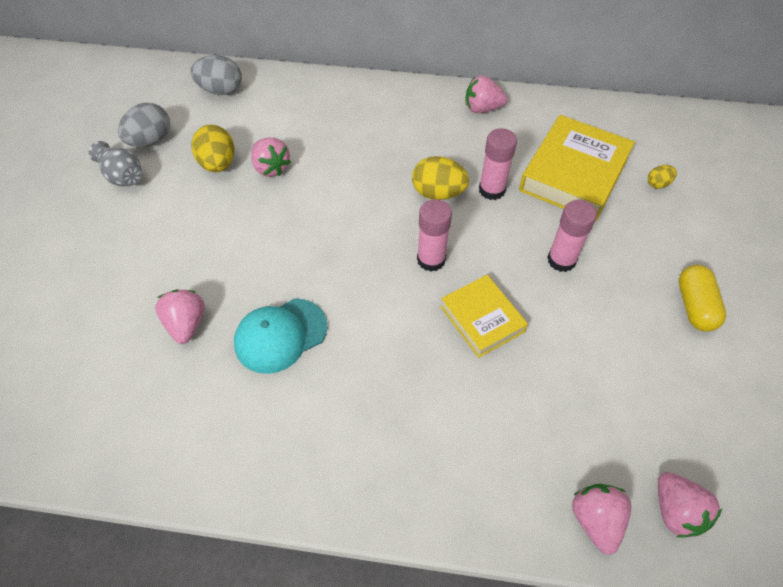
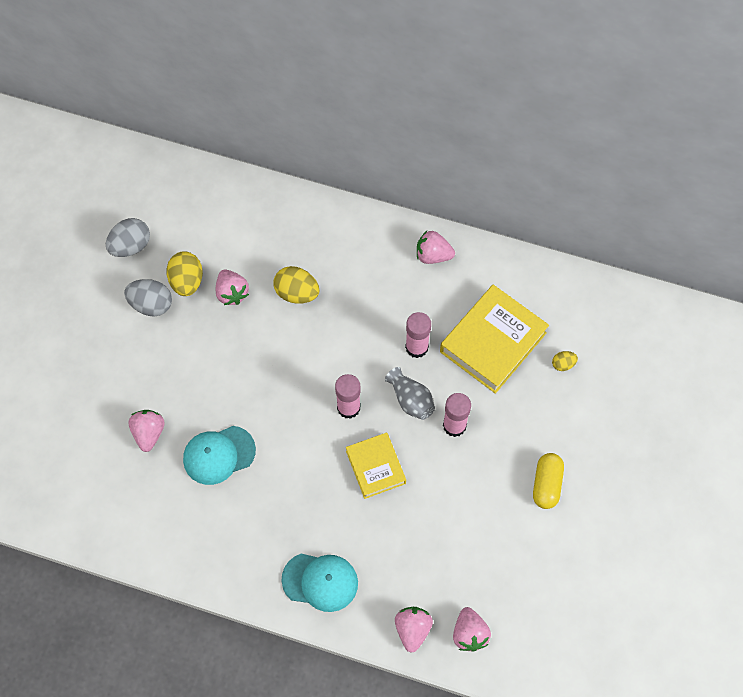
camera: 10 degrees right, 10 degrees up
grey vase [88,141,142,186] -> grey vase moved to [385,367,435,420]
grey egg [190,55,242,95] -> grey egg moved to [124,279,172,317]
yellow egg [412,156,469,200] -> yellow egg moved to [274,266,319,304]
none -> turquoise cap [282,554,358,612]

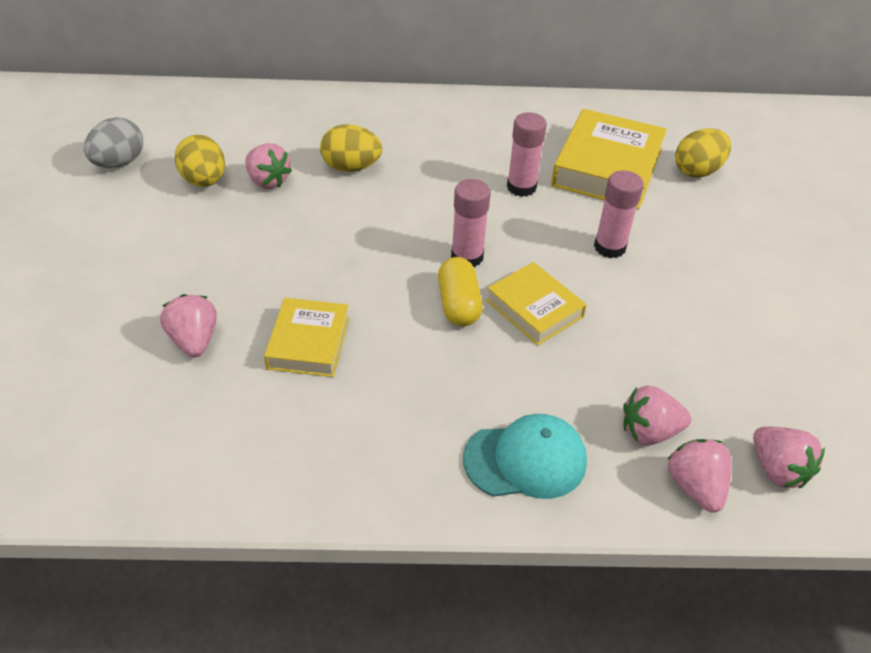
camera: 20 degrees left, 20 degrees down
grey egg [124,279,172,317] -> none
turquoise cap [183,426,256,485] -> yellow book [264,298,349,377]
grey vase [385,367,435,420] -> none
pink strawberry [417,231,455,264] -> pink strawberry moved to [623,386,691,445]
yellow capsule [533,453,564,509] -> yellow capsule moved to [438,257,482,326]
yellow egg [552,351,578,371] -> yellow egg [675,128,731,178], size x1.88

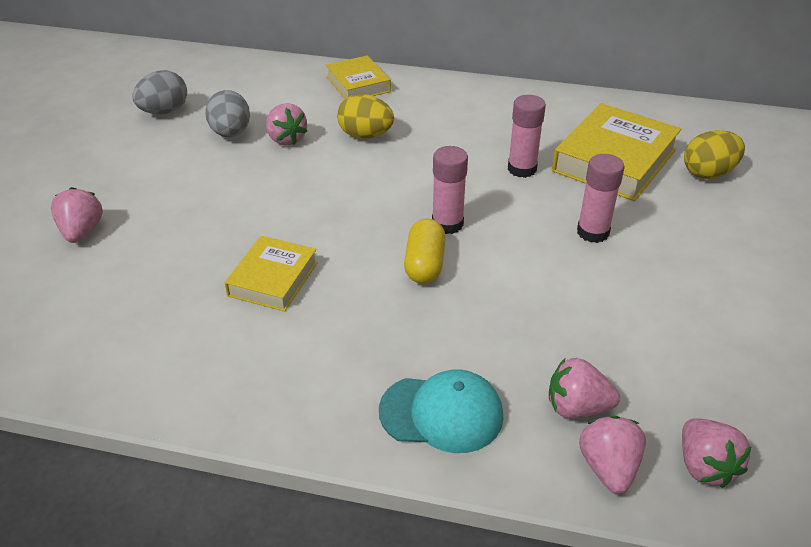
camera: 15 degrees right, 5 degrees down
pink strawberry [160,294,217,357] -> pink strawberry moved to [51,187,103,243]
yellow egg [175,135,225,187] -> grey egg [205,90,250,137]
yellow book [486,262,587,346] -> yellow book moved to [326,55,391,99]

